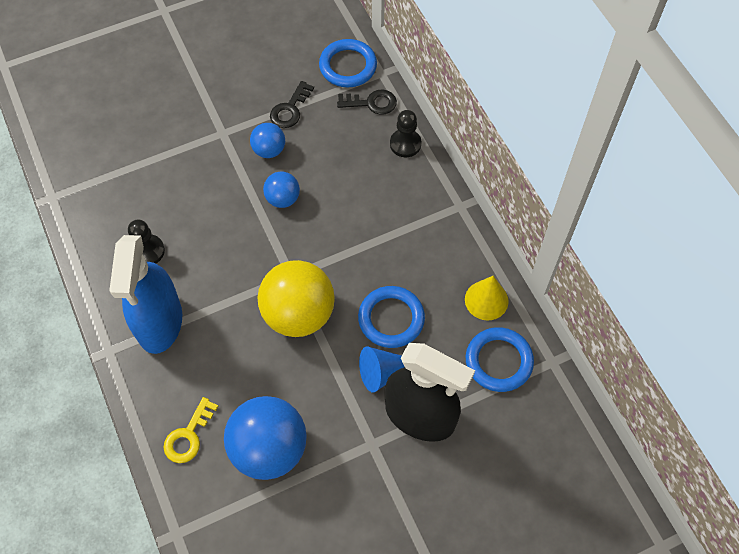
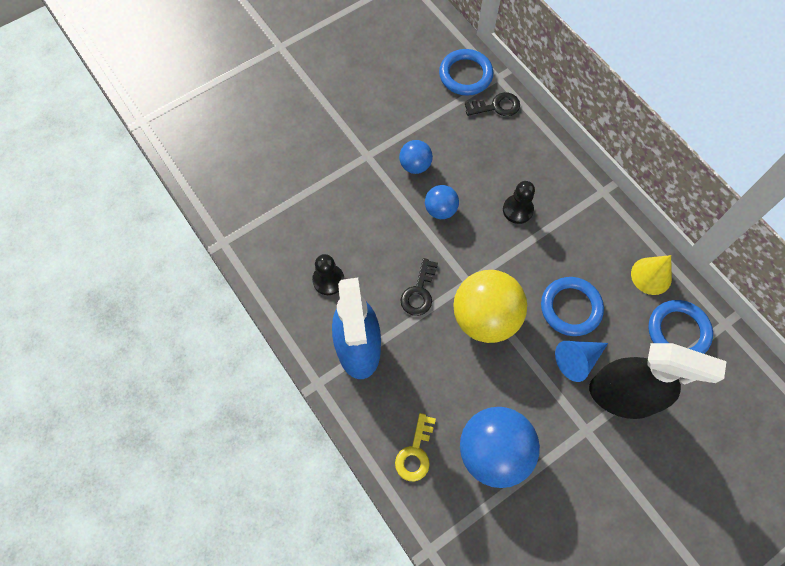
camera: 10 degrees left, 5 degrees up
black key [270,81,314,128] -> black key moved to [401,258,438,316]
black pawn [390,110,421,157] -> black pawn moved to [503,181,535,224]

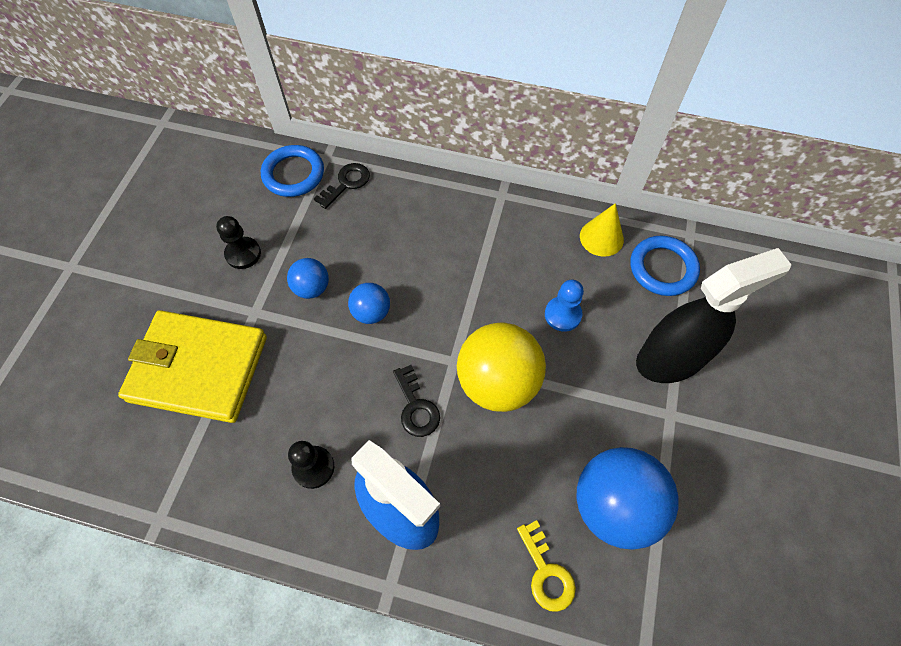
camera: 40 degrees left, 5 degrees down
black pawn [503,181,535,224] -> black pawn moved to [216,216,261,269]
blue ring [541,277,604,336] -> blue pawn [545,280,584,332]
blue cone [555,341,608,382] -> none
none -> yellow wallet [118,310,267,423]

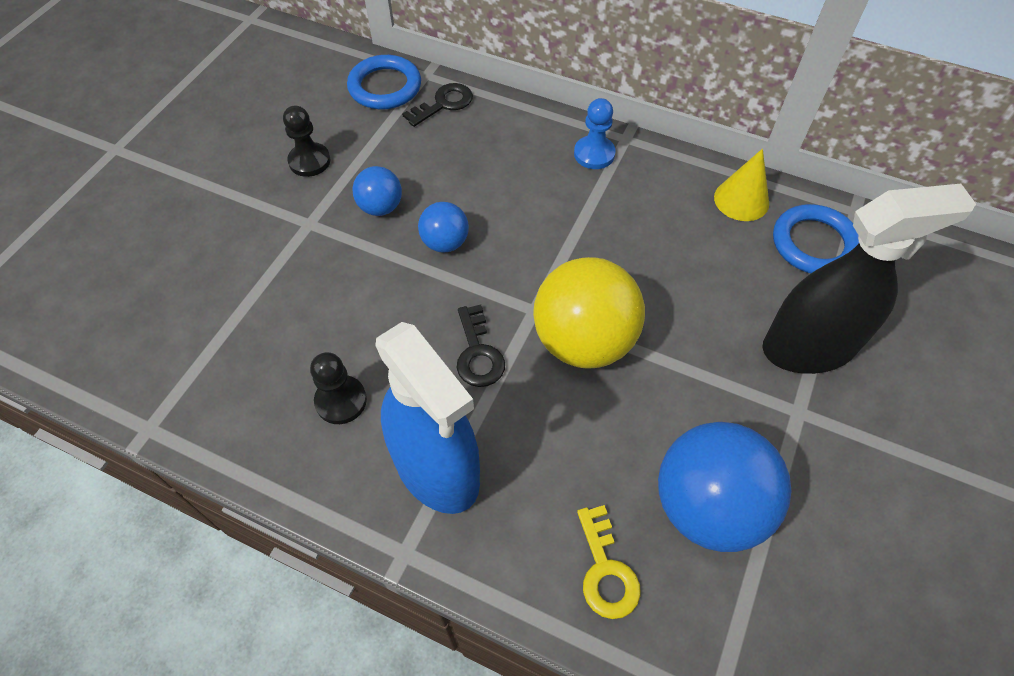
camera: 10 degrees right, 5 degrees down
yellow wallet [118,310,267,423] -> none
blue pawn [545,280,584,332] -> blue pawn moved to [574,98,616,169]

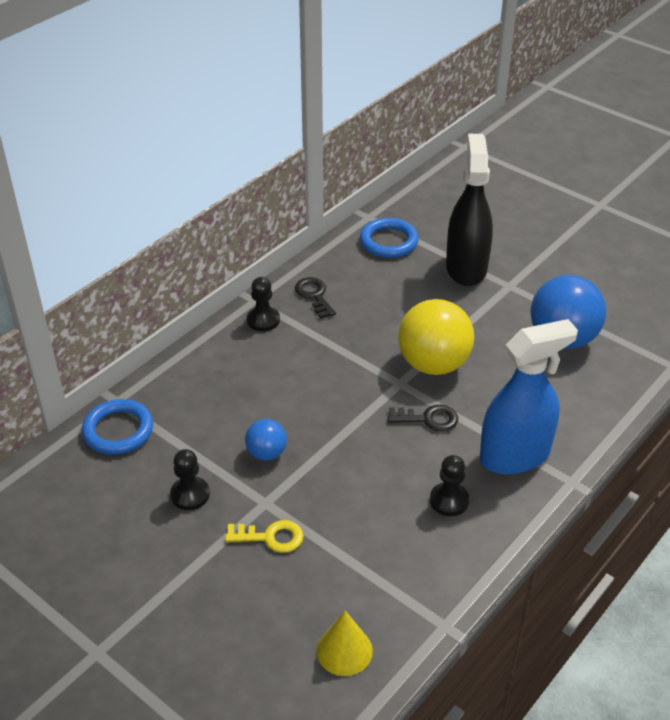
camera: 75 degrees left, 15 degrees down
black key [402,83,473,127] -> black key moved to [295,277,336,319]
blue ball [418,202,469,253] -> none
blue pawn [574,98,616,169] -> black pawn [247,277,280,332]
yellow key [577,505,641,619] -> yellow key moved to [225,520,304,553]
yellow cone [714,149,769,221] -> yellow cone moved to [316,611,373,676]

